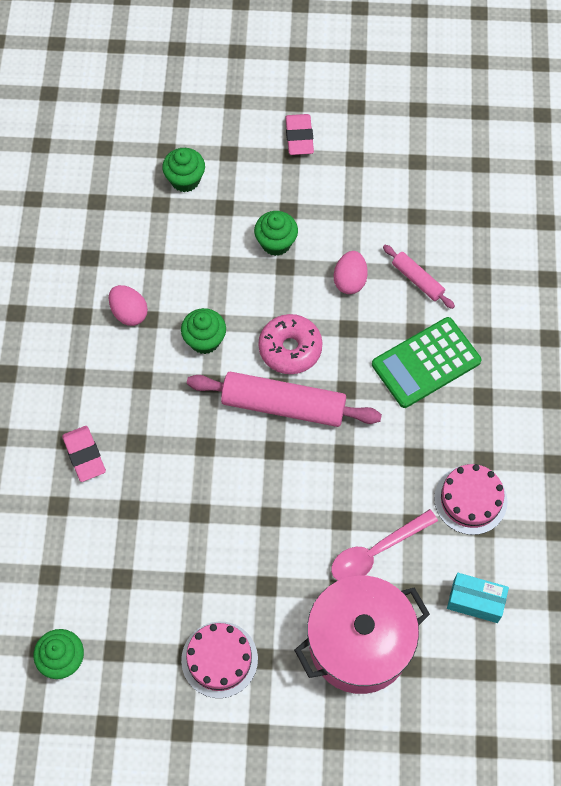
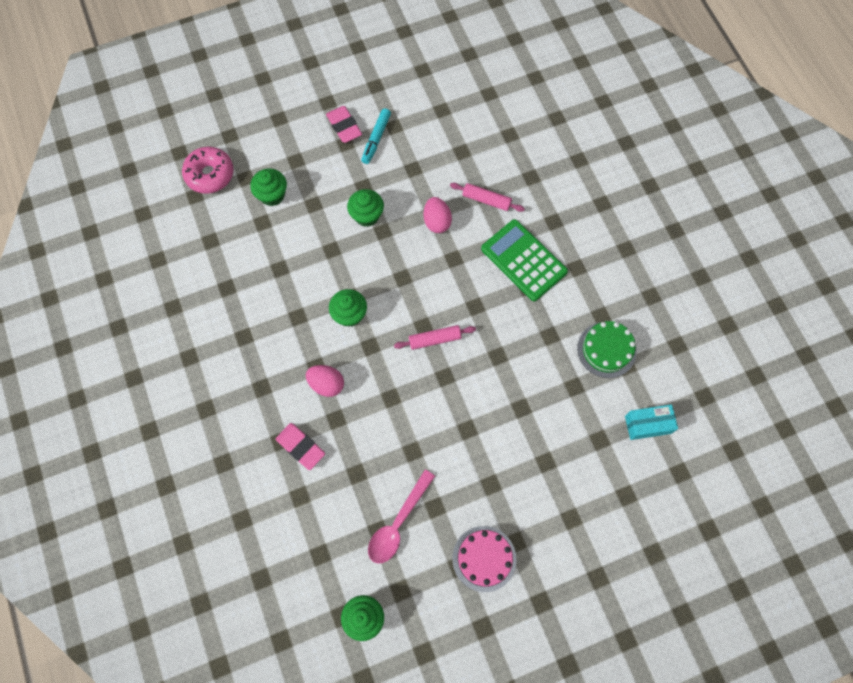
camera: 25 degrees left, 5 degrees up
pink egg [109,285,148,326] -> pink egg moved to [306,365,344,397]
pink rolling pin [187,372,382,427] -> pink rolling pin [394,325,476,350], size x0.51
pink donut [258,314,322,374] -> pink donut moved to [182,147,234,194]
pink pot [294,575,430,694] -> none
pink spoon [331,509,438,581] -> pink spoon moved to [368,470,435,563]
green calculator [372,317,481,408] -> green calculator turned 105 degrees clockwise [481,219,568,301]
pink cake [434,464,508,535] -> green cake [577,321,637,378]
none -> turquoise marker [361,108,391,164]

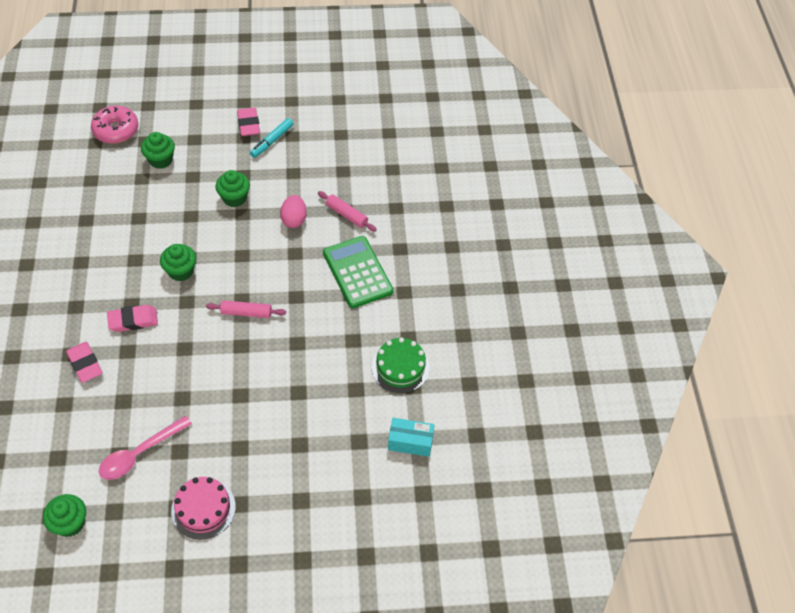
camera: 15 degrees right, 15 degrees down
pink egg [306,365,344,397] -> pink eraser [107,305,158,332]

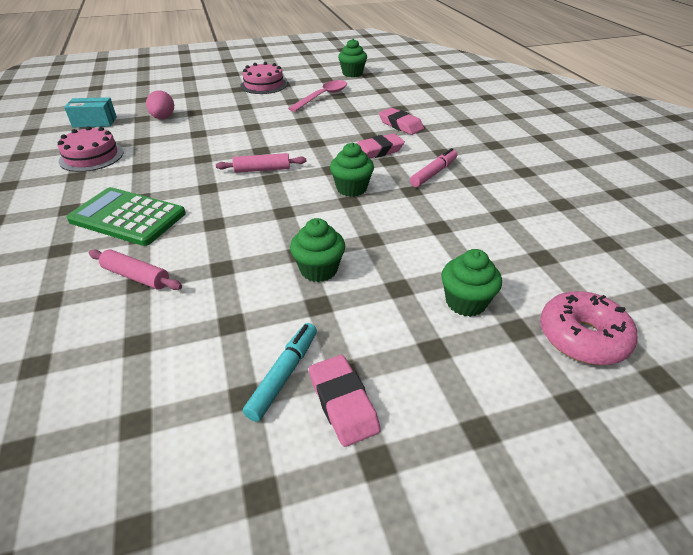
camera: 170 degrees right, 15 degrees down
pink egg [280,195,307,228] -> pink egg moved to [146,90,174,119]
green calculator [323,236,393,308] -> green calculator turned 150 degrees clockwise [67,187,186,246]
green cake [372,337,430,393] -> pink cake [58,126,124,172]
none -> pink marker [410,148,458,187]

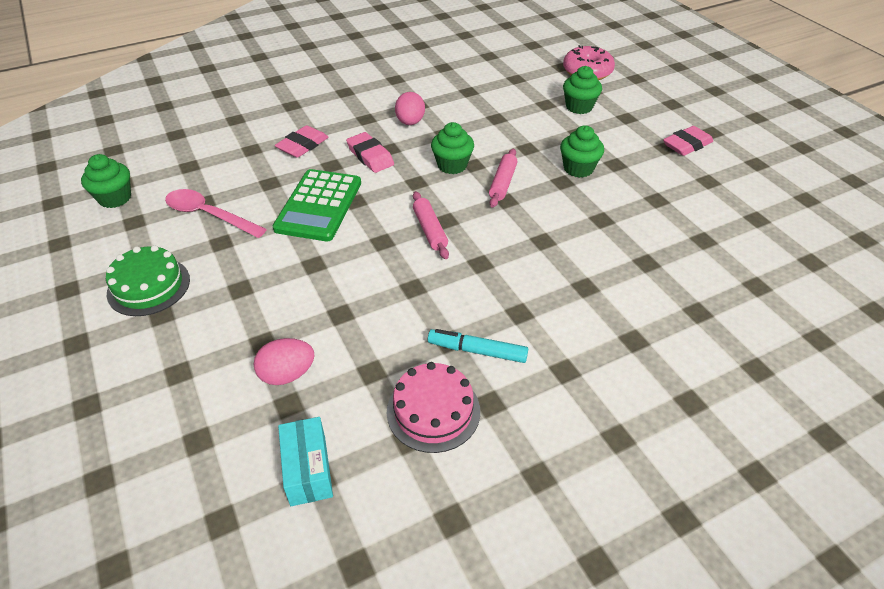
camera: 100 degrees left, 5 degrees up
green calculator [67,187,186,246] -> green calculator moved to [273,169,361,241]
pink rolling pin [89,249,182,290] -> pink rolling pin moved to [489,149,517,208]
pink cake [240,62,287,94] -> green cake [106,245,190,316]
turquoise marker [243,323,317,422] -> turquoise marker moved to [428,329,528,363]
pink marker [410,148,458,187] -> pink egg [395,92,425,125]

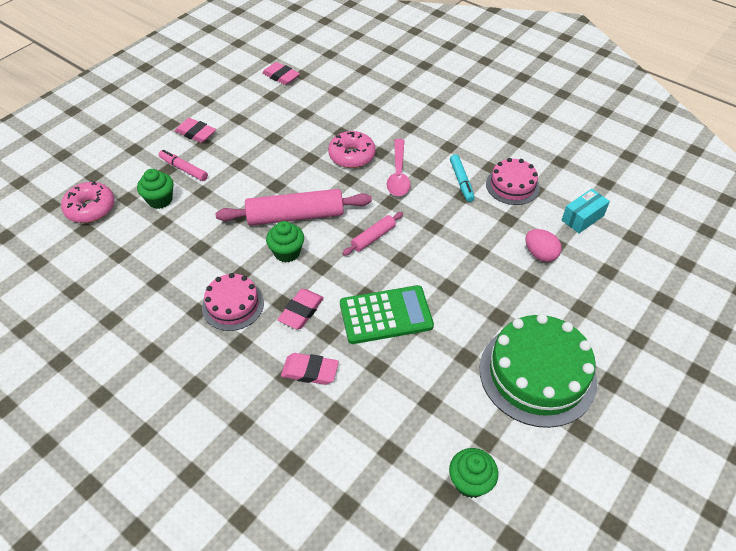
camera: 115 degrees left, 5 degrees up
green cake [106,245,190,316] -> green cake [480,314,597,428], size x1.75
pink spoon [165,189,267,238] -> pink spoon moved to [387,139,410,196]
pink egg [395,92,425,125] -> pink cake [202,273,264,331]
pink rolling pin [489,149,517,208] -> pink rolling pin [216,189,372,226], size x1.96
green cupcake [560,125,604,178] -> none
none -> pink marker [159,150,208,181]
none -> pink eraser [262,62,300,85]
none -> pink donut [328,131,376,168]

